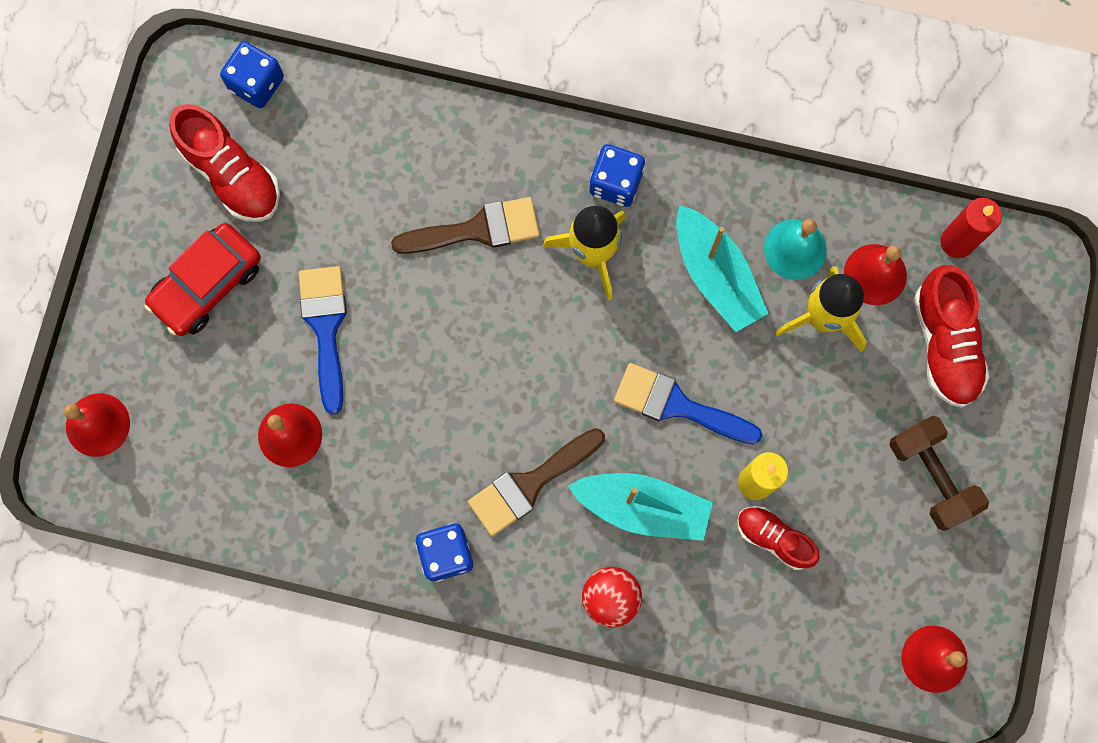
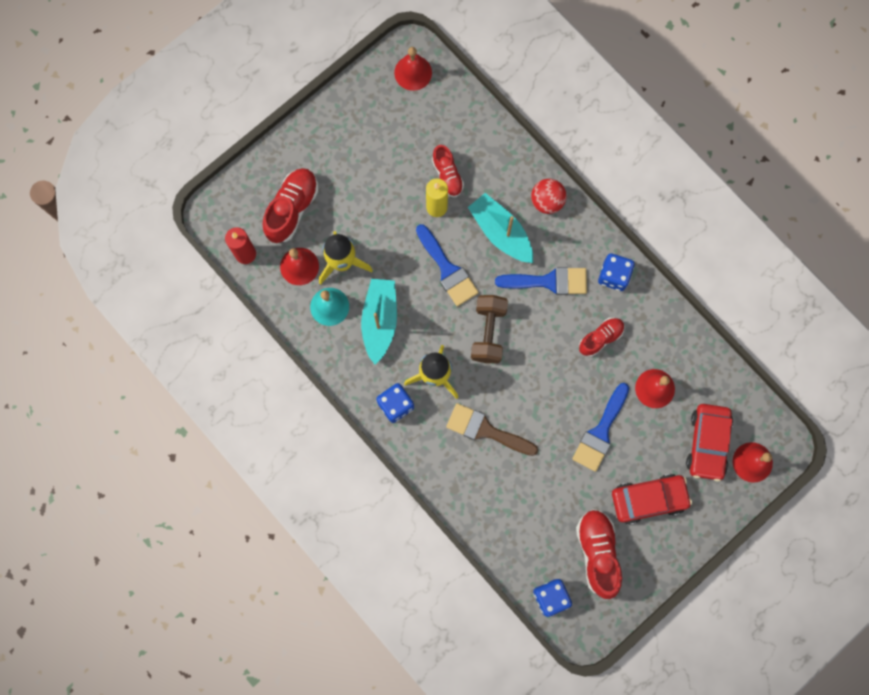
camera: 145 degrees left, 0 degrees up
brown brush [468,428,605,536] -> blue brush [495,267,587,295]
brown dumbbell [889,416,989,531] -> brown dumbbell moved to [471,295,508,363]
none -> red shoe [579,318,625,357]
none -> red car [686,404,733,481]

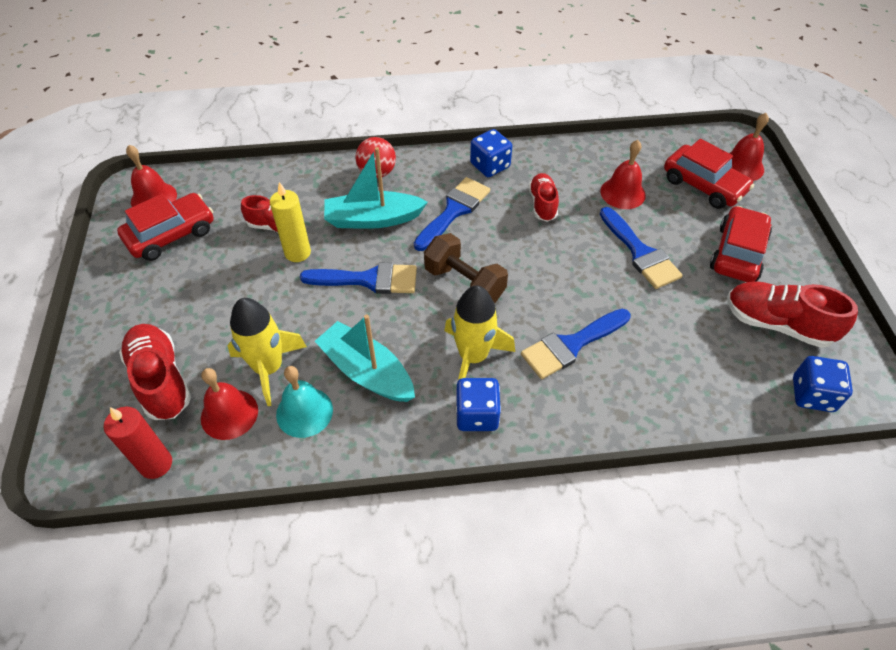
camera: 55 degrees left, 25 degrees down
brown brush [446,403,538,456] -> blue brush [521,309,631,379]
none -> red car [117,193,214,261]

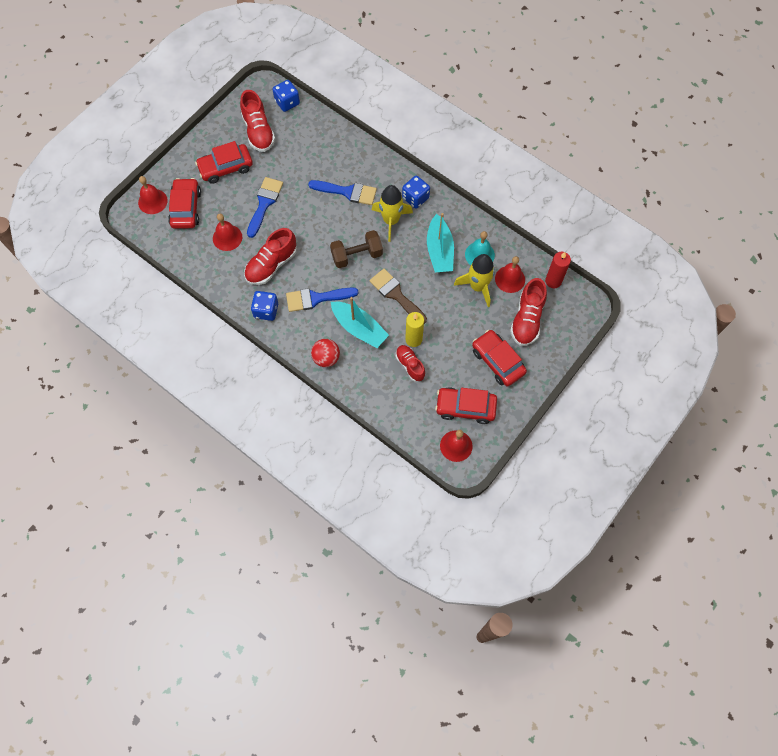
camera: 135 degrees left, 15 degrees up
blue brush [300,262,417,294] -> brown brush [369,269,427,324]
brown dumbbell [424,233,508,303] -> brown dumbbell turned 75 degrees clockwise [330,230,383,268]
red shoe [529,173,559,222] -> red shoe [244,228,297,285], size x1.58
none -> red car [472,330,527,386]

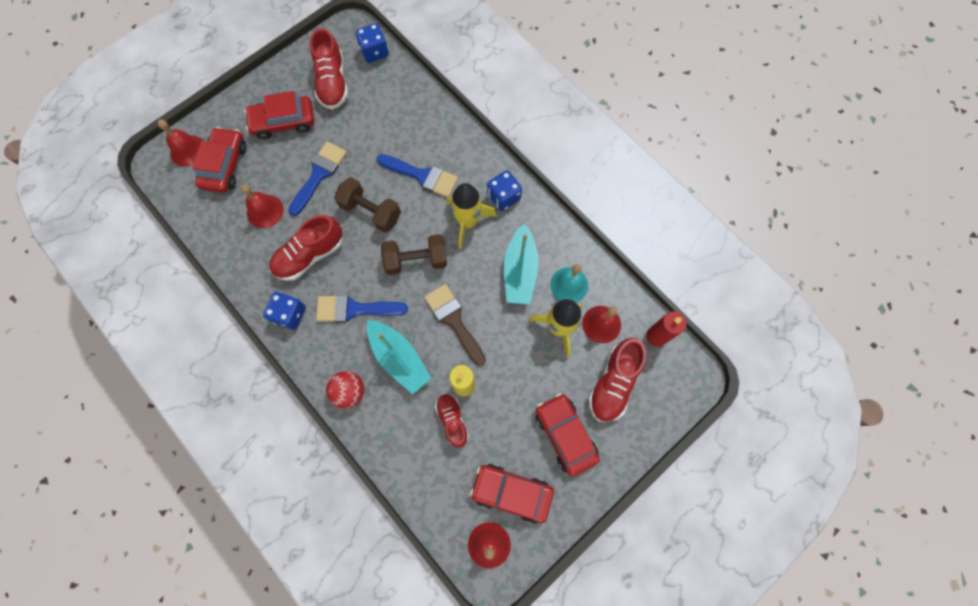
camera: 10 degrees right, 5 degrees up
none -> brown dumbbell [334,177,401,233]

